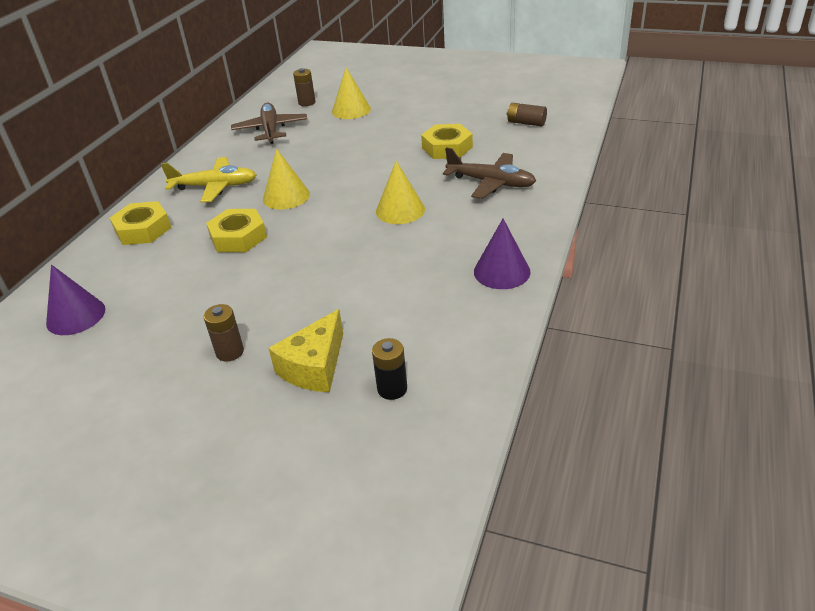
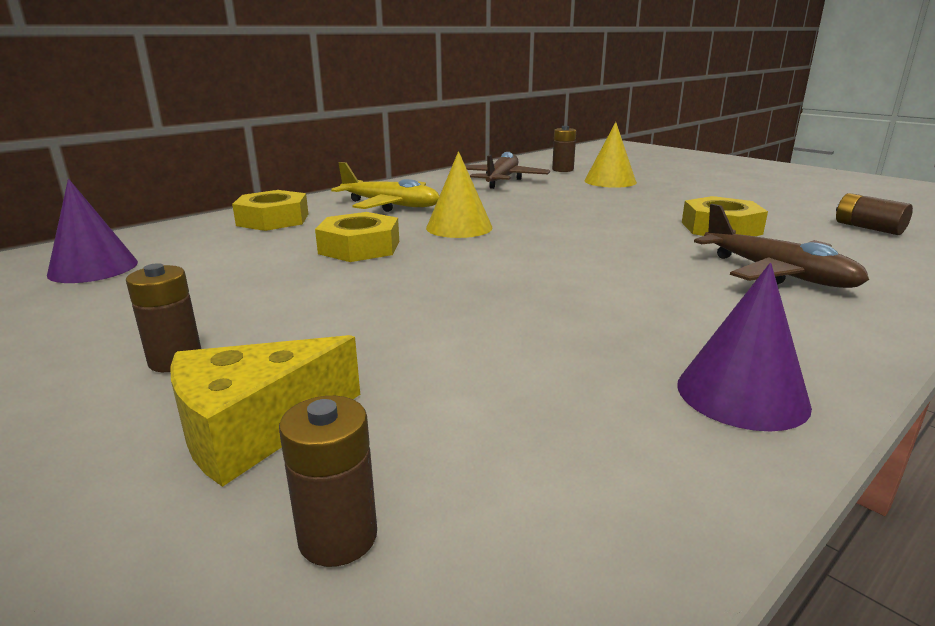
camera: 25 degrees right, 15 degrees down
black battery [372,338,407,400] -> brown battery [279,396,377,567]
yellow cone [376,161,425,224] -> none

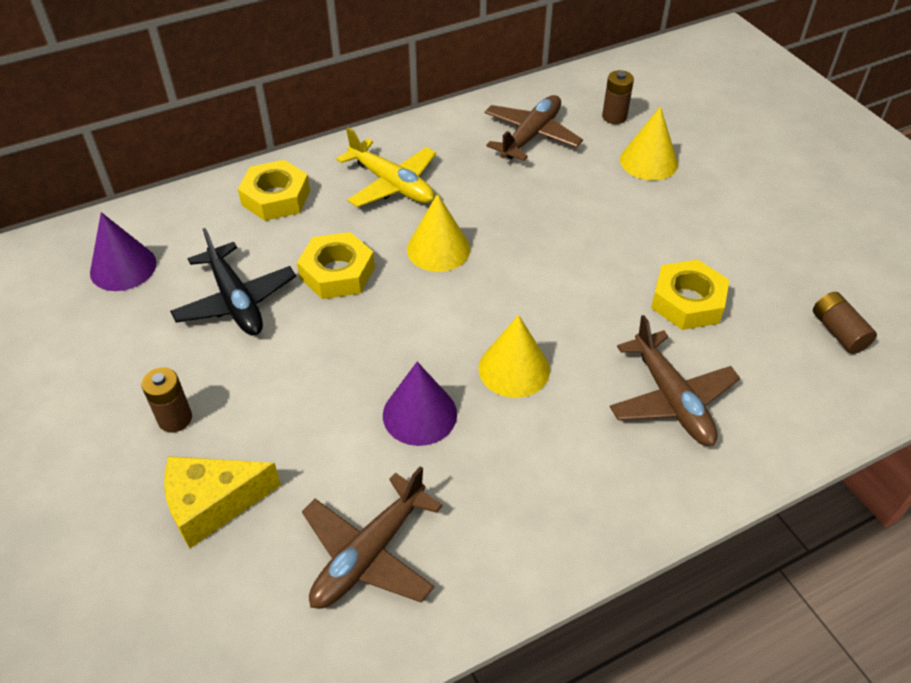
camera: 15 degrees right, 25 degrees up
brown battery [279,396,377,567] -> none
purple cone [677,263,812,431] -> purple cone moved to [383,362,457,446]
none -> black plane [170,228,296,336]
none -> brown plane [302,466,443,609]
none -> yellow cone [479,315,550,398]

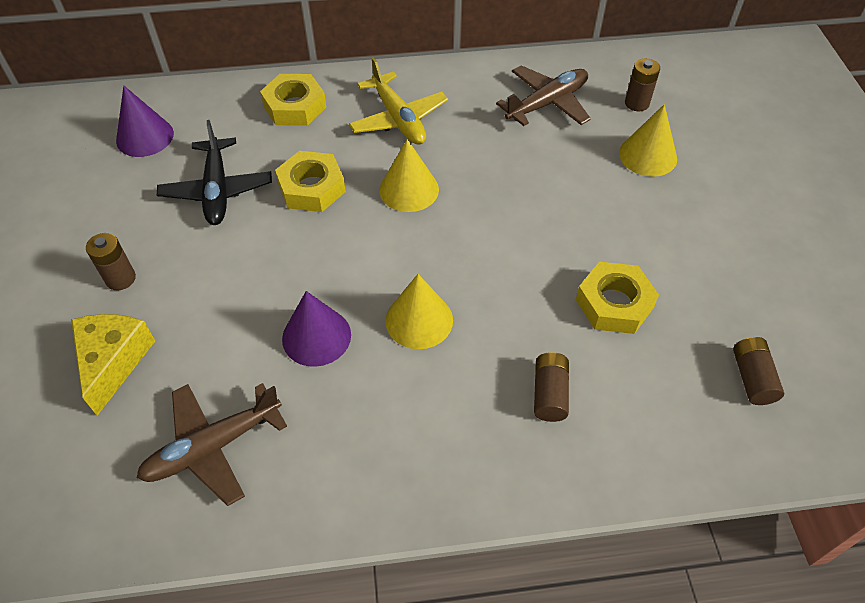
camera: 20 degrees right, 5 degrees up
yellow cheese [164,456,281,548] -> yellow cheese turned 90 degrees clockwise [71,314,155,416]
brown plane [610,315,740,446] -> brown battery [534,352,569,422]

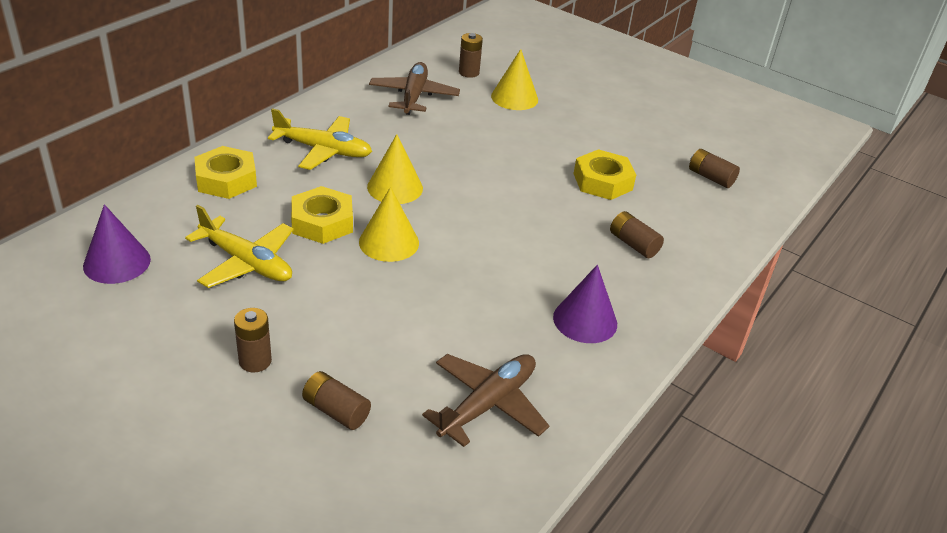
camera: 50 degrees left, 15 degrees down
yellow cheese [71,314,155,416] -> brown battery [302,371,371,430]
brown plane [137,383,287,506] -> brown plane turned 150 degrees counterclockwise [422,354,549,447]
black plane [157,120,272,225] -> yellow plane [185,205,294,288]
purple cone [282,291,351,367] -> purple cone moved to [553,265,617,343]
yellow cone [385,274,453,349] -> yellow cone moved to [359,187,419,262]

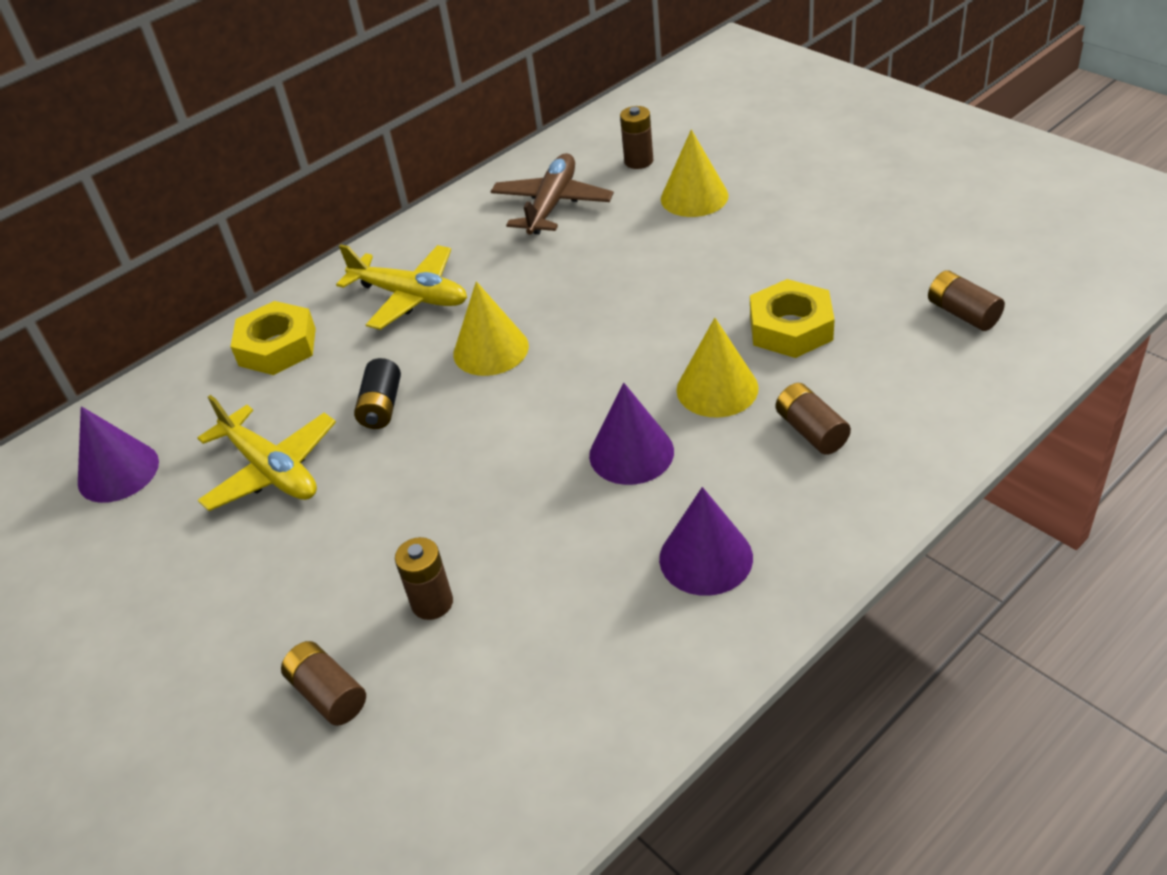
camera: 20 degrees right, 5 degrees up
brown battery [234,308,272,373] -> brown battery moved to [395,537,453,620]
yellow nut [291,186,353,244] -> black battery [354,358,401,429]
yellow cone [359,187,419,262] -> yellow cone moved to [677,318,759,418]
brown plane [422,354,549,447] -> none
none -> purple cone [589,383,674,485]

